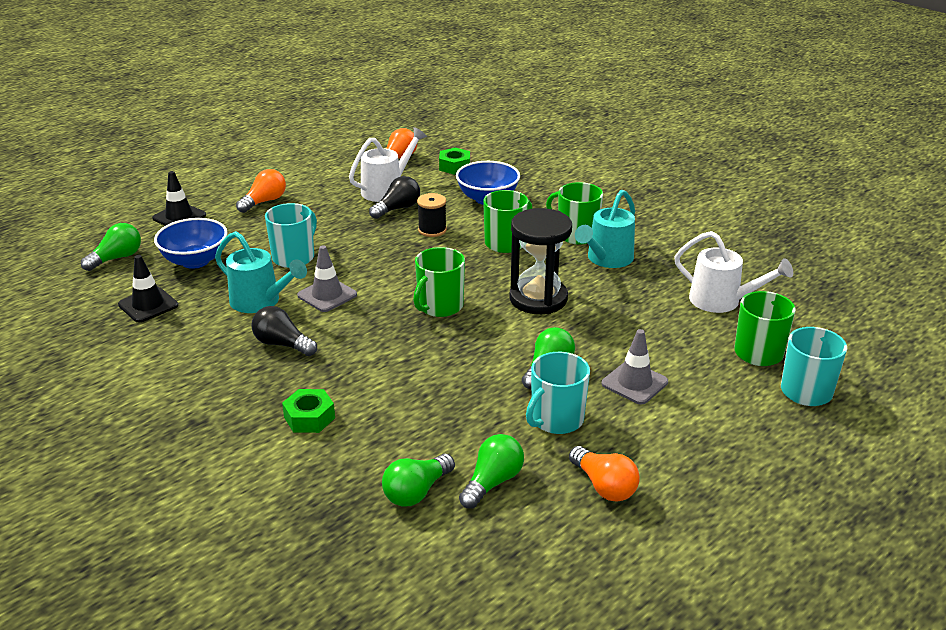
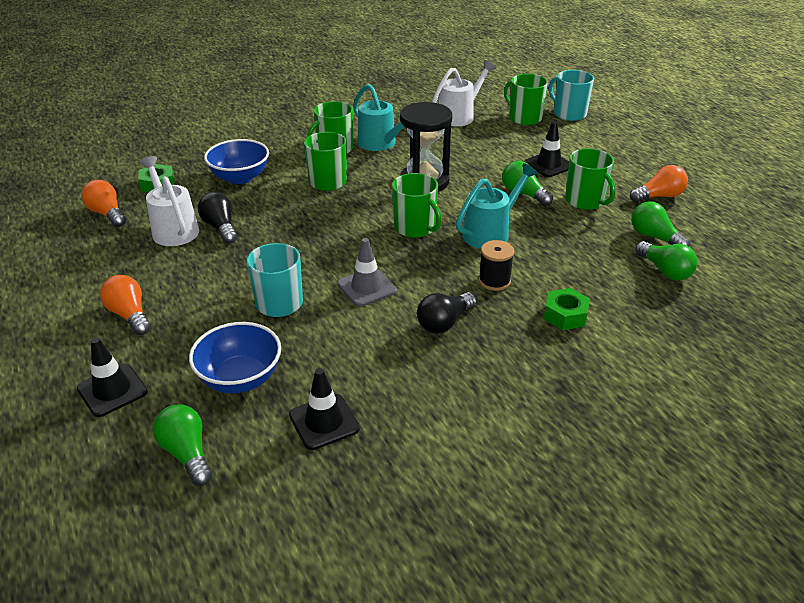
camera: 75 degrees left, 5 degrees up
turquoise watering can [215,231,307,313] -> turquoise watering can moved to [456,163,538,249]
black spool [417,193,447,237] -> black spool moved to [479,240,514,291]
turquoise mug [526,352,590,434] -> green mug [565,148,616,210]
grey traffic cone [602,329,668,405] -> black traffic cone [524,121,569,177]

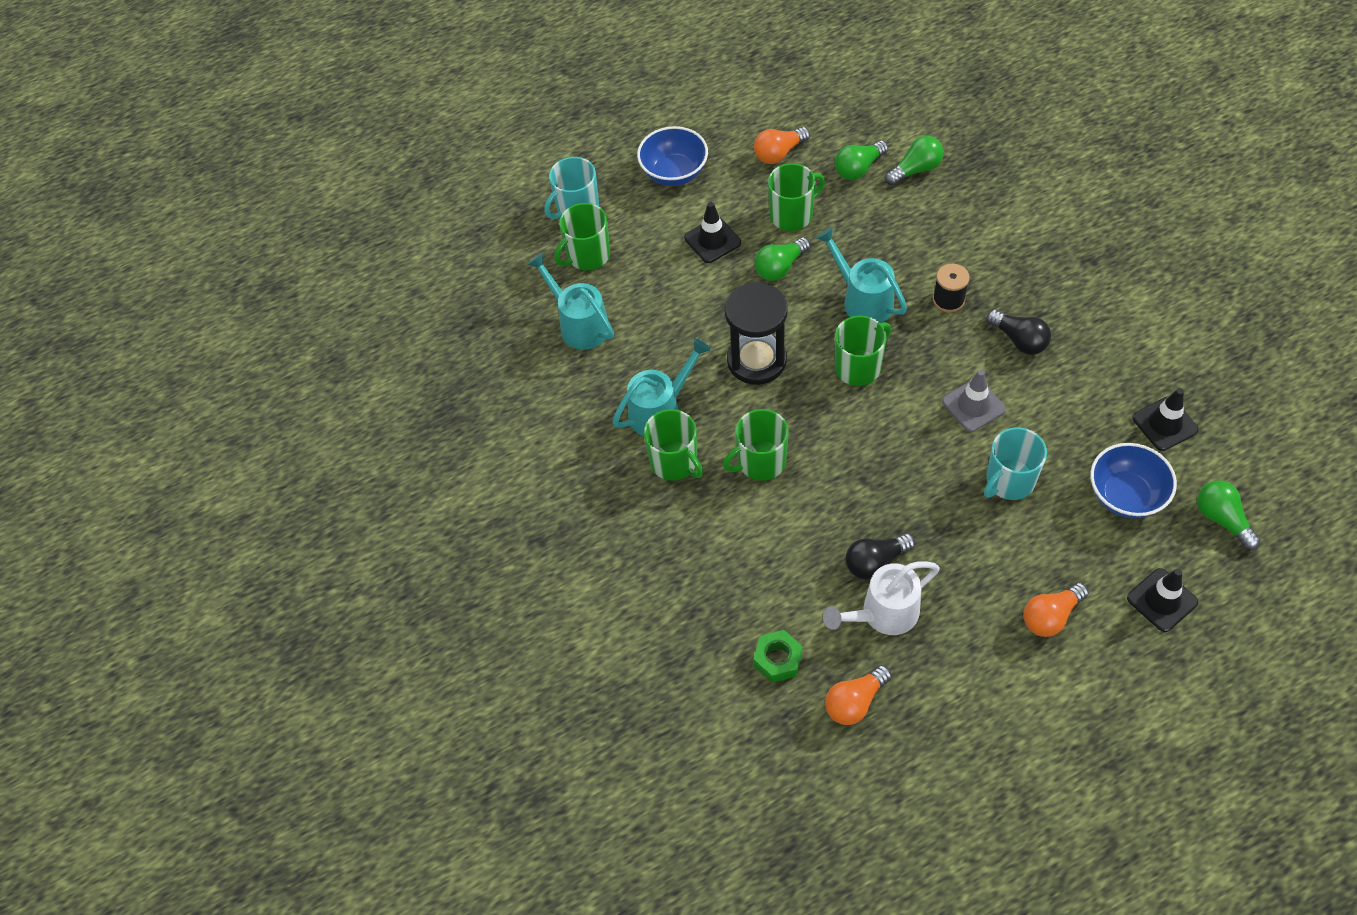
camera: 85 degrees left, 20 degrees up
green light bulb [153,404,212,486] -> green light bulb turned 90 degrees clockwise [1197,480,1261,550]
blue bowl [204,139,269,184] -> blue bowl moved to [637,126,708,186]
white watering can [432,60,496,126] -> turquoise watering can [527,253,614,350]
green nut [544,288,590,330] -> none
orange light bulb [630,165,688,202] -> orange light bulb turned 105 degrees counterclockwise [754,127,810,164]

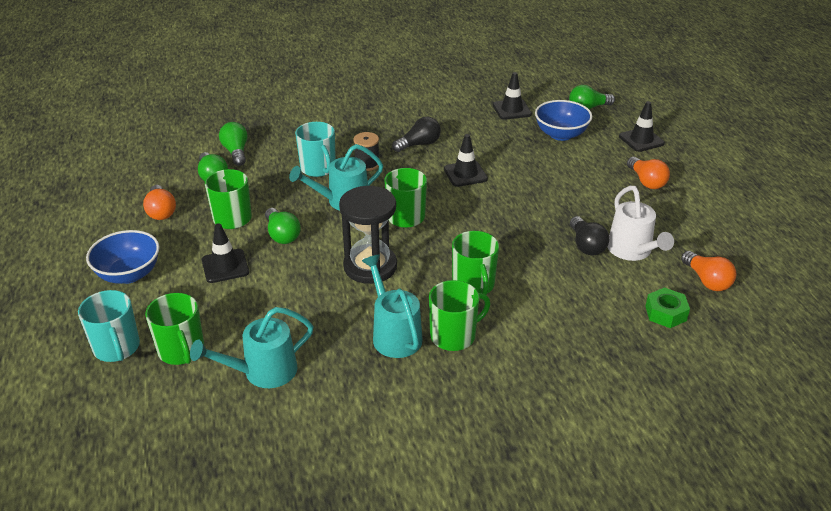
camera: 80 degrees left, 20 degrees down
grey traffic cone [942,369,1006,432] -> black traffic cone [444,134,488,187]
turquoise mug [984,427,1047,500] -> turquoise mug moved to [295,122,336,177]

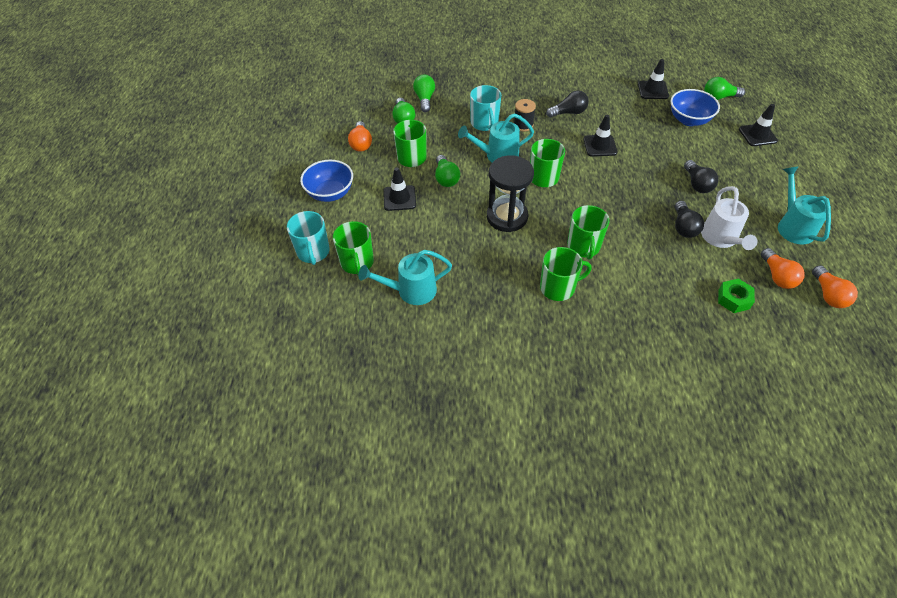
camera: 15 degrees right, 15 degrees up
turquoise watering can [362,255,423,358] -> turquoise watering can moved to [778,166,831,244]
orange light bulb [627,157,670,189] -> orange light bulb moved to [812,265,858,308]
none -> black light bulb [684,160,719,193]

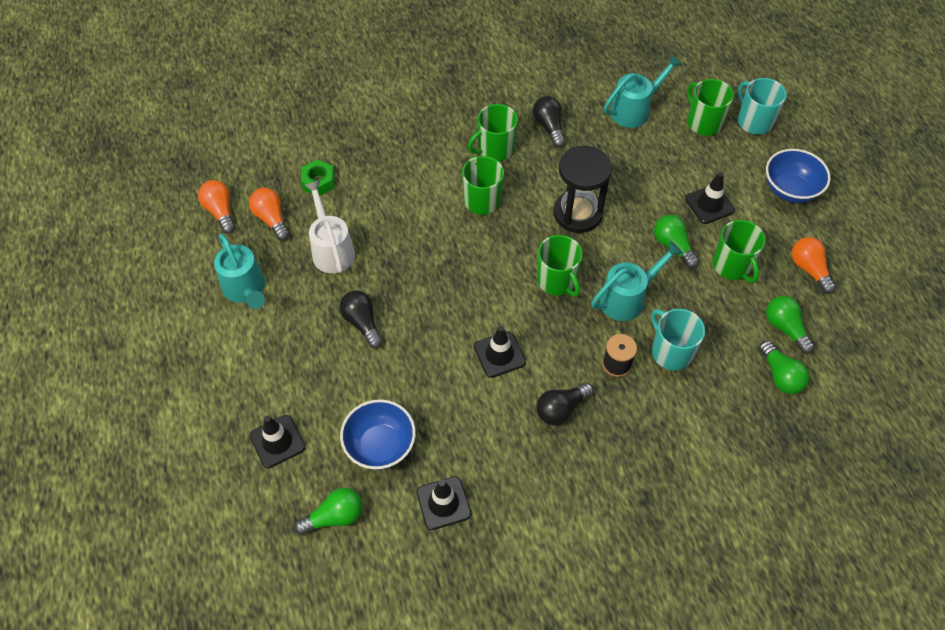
camera: 160 degrees right, 5 degrees up
black light bulb [675,201,704,238] -> black light bulb moved to [533,96,565,147]

